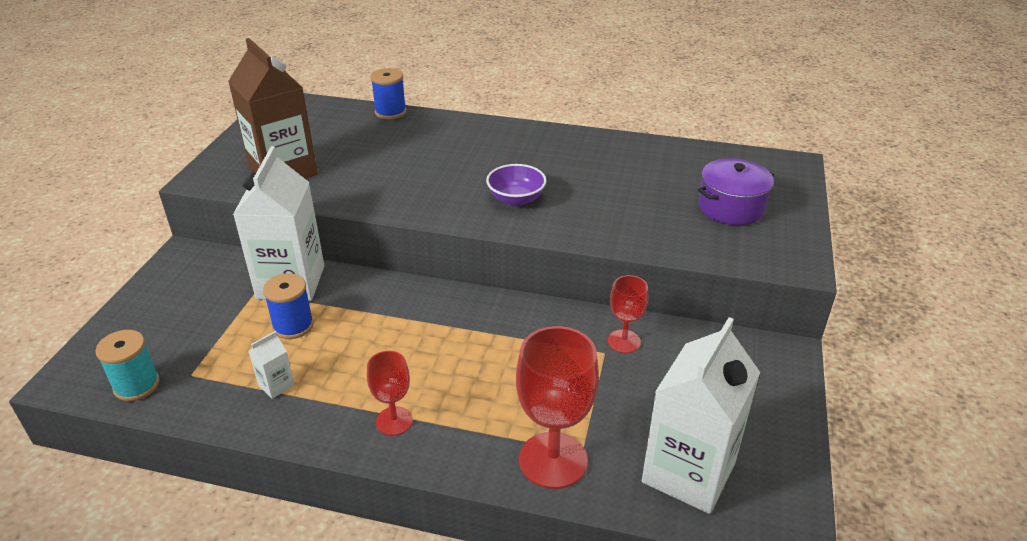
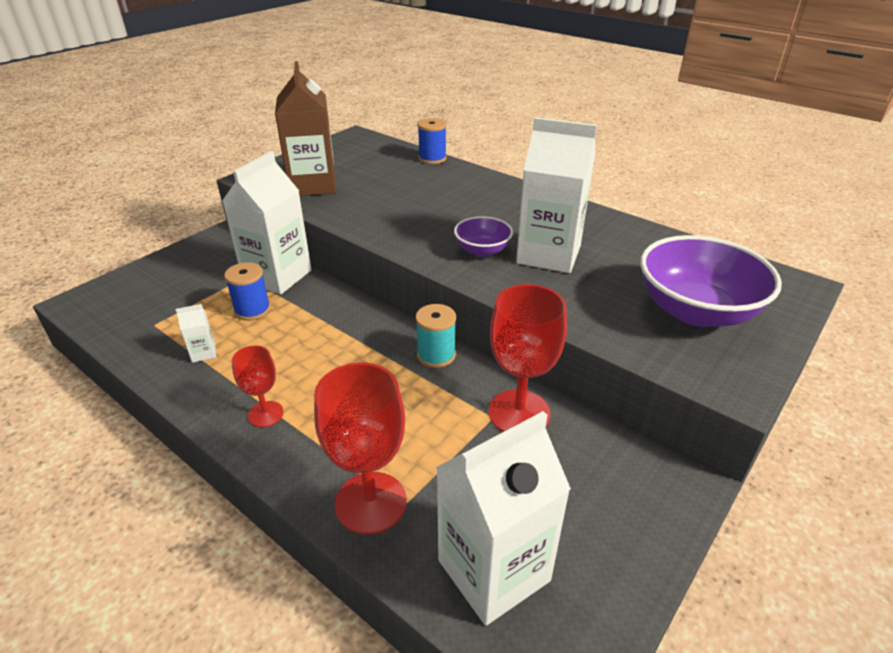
camera: 25 degrees right, 0 degrees up
turquoise spool [95,330,160,401] -> turquoise spool moved to [415,304,456,368]
red goblet [608,275,648,353] -> red goblet [488,284,567,432], size x1.79
purple pot [698,158,774,225] -> purple bowl [640,235,782,327]
none -> white carton [516,117,597,273]

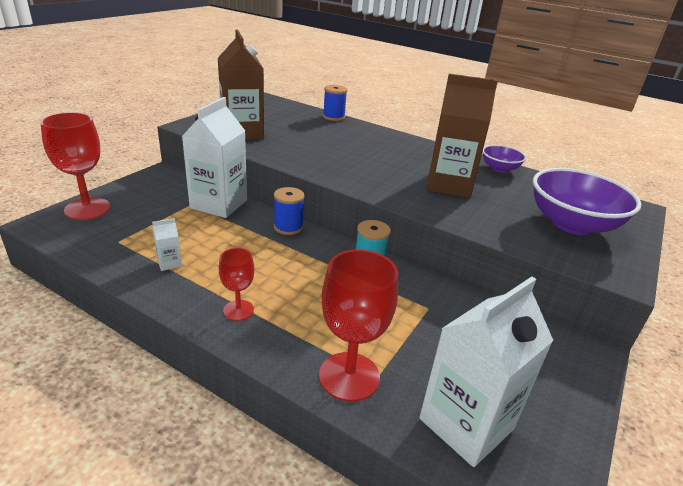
camera: 10 degrees left, 5 degrees down
blue spool [224,262,271,321] -> blue spool moved to [274,187,305,235]
purple bowl [454,216,513,257] -> purple bowl moved to [482,145,526,173]
red goblet [488,284,567,432] -> red goblet moved to [40,112,111,220]
white carton [516,117,597,273] -> brown carton [426,74,498,198]

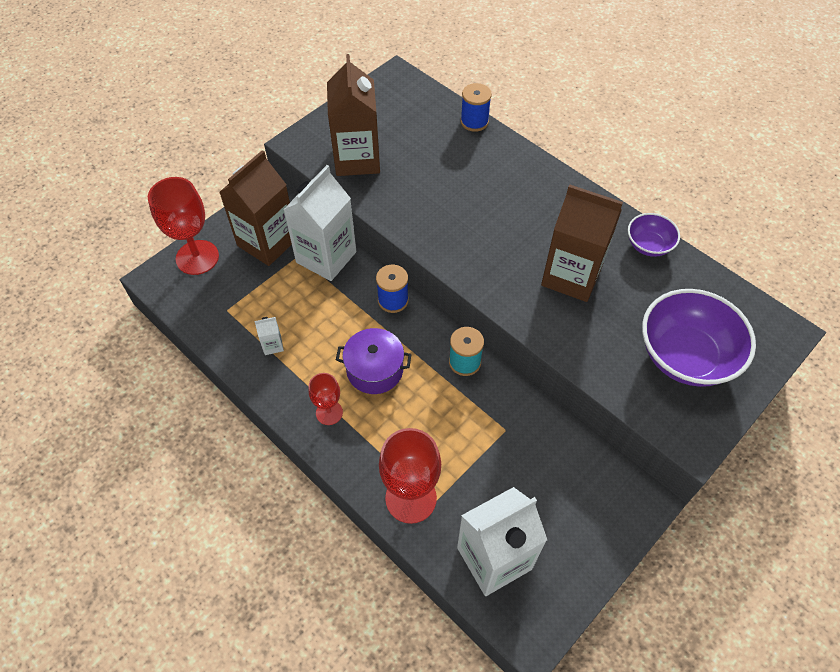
camera: 15 degrees right, 25 degrees up
none -> brown carton [219,150,292,266]
none -> purple pot [336,328,412,394]

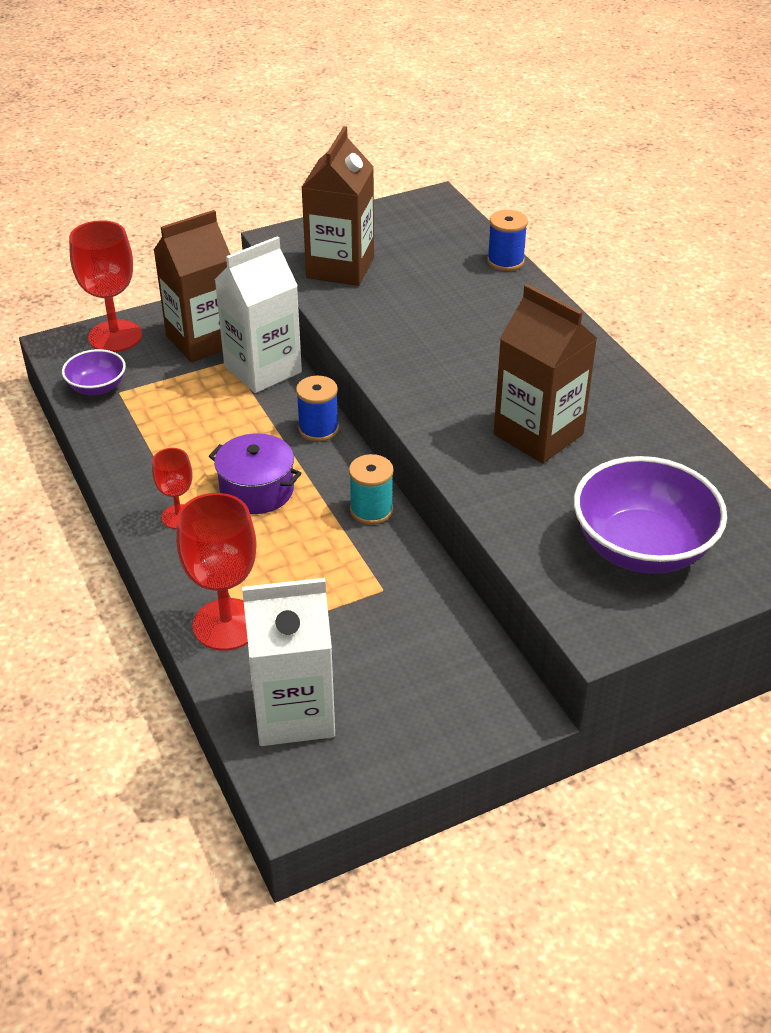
camera: 20 degrees right, 15 degrees down
white carton [254,317,284,355] -> none
purple bowl [628,213,680,257] -> purple bowl moved to [62,349,126,395]

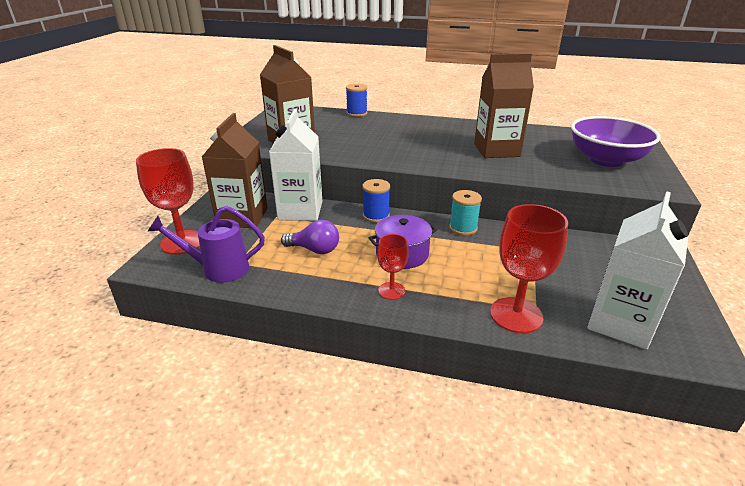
camera: 50 degrees left, 10 degrees down
purple bowl [62,349,126,395] -> purple watering can [147,206,265,283]
none -> purple light bulb [281,220,339,254]

